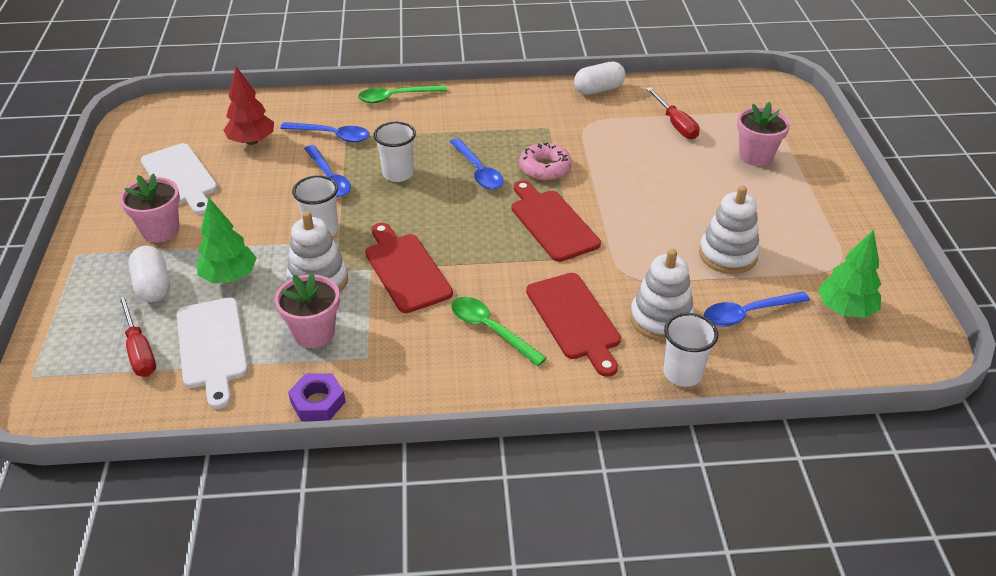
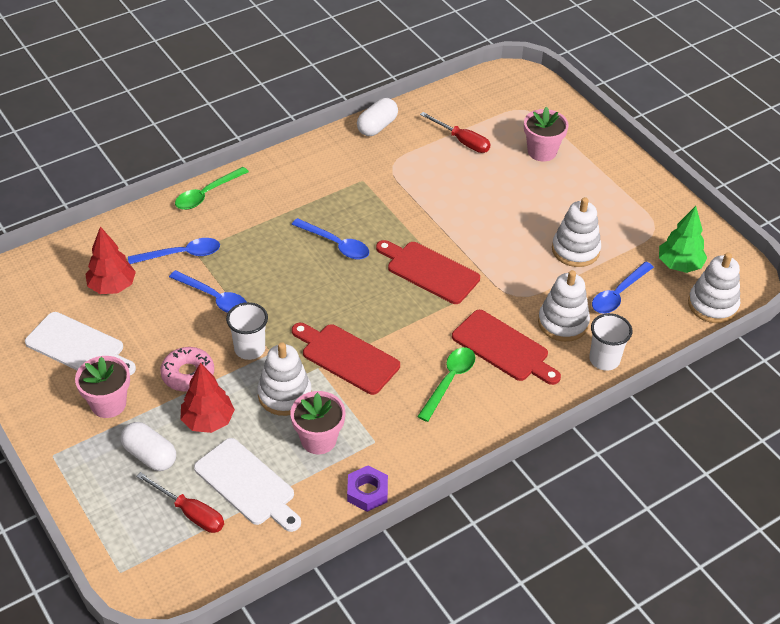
camera: 30 degrees left, 5 degrees up
green tree [196,198,257,283] -> red tree [180,363,235,433]
white cup [373,122,416,182] -> none
green spoon [451,297,547,366] -> green spoon turned 105 degrees clockwise [417,347,476,422]
pink donut [519,142,572,181] -> pink donut moved to [160,347,214,392]
none -> white stacking toy [688,253,740,323]

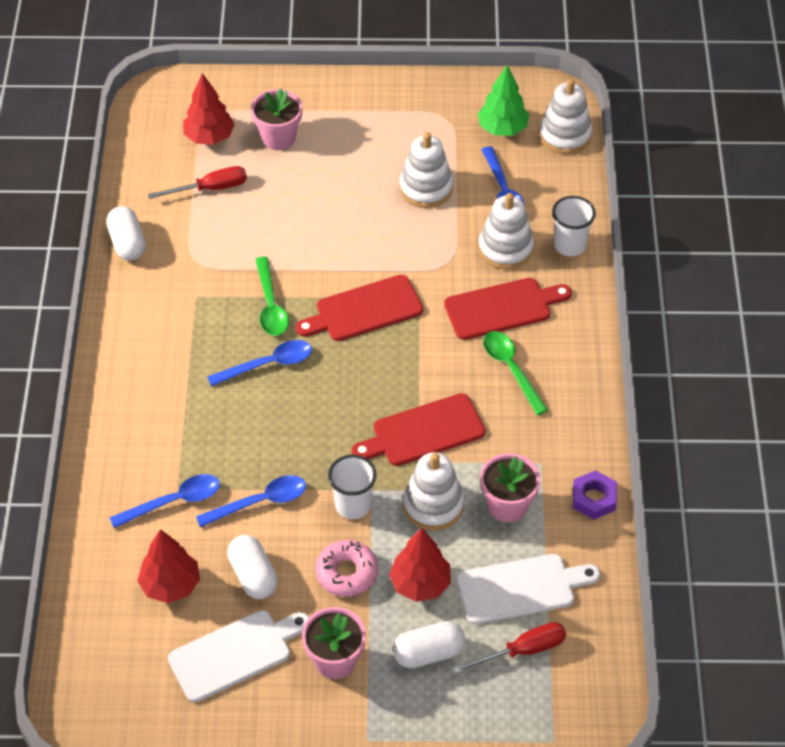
camera: 55 degrees left, 5 degrees up
blue spoon [128,238,220,264] -> blue spoon turned 45 degrees clockwise [110,474,220,528]
green spoon [175,167,249,210] -> green spoon moved to [255,257,289,336]
none -> red tree [183,73,235,145]
none -> white capsule [227,535,278,599]

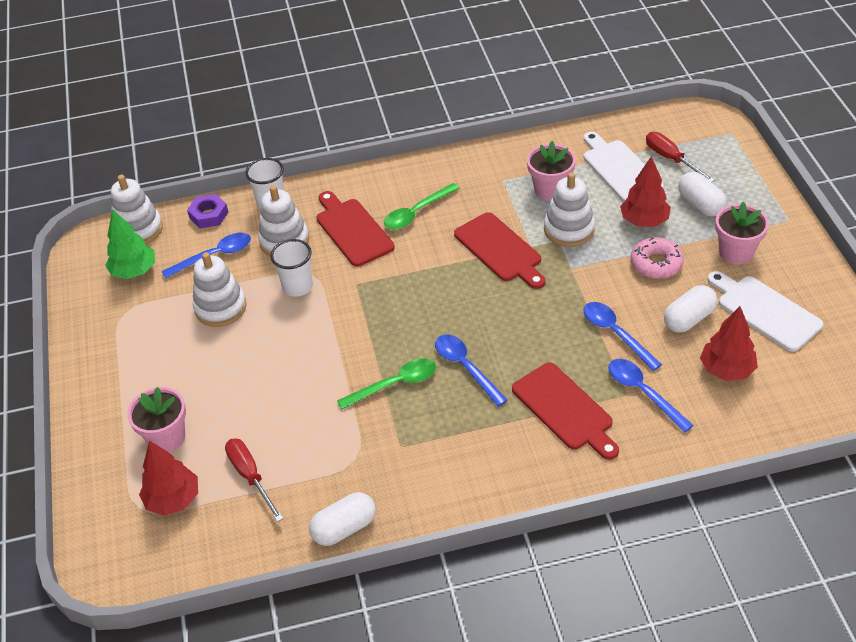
camera: 100 degrees left, 5 degrees down
red cutting board [296,275,423,341] -> red cutting board moved to [512,363,619,460]
white cup [328,455,376,519] -> white cup moved to [270,239,313,297]
purple nut [573,470,617,519] -> purple nut moved to [187,194,228,228]

